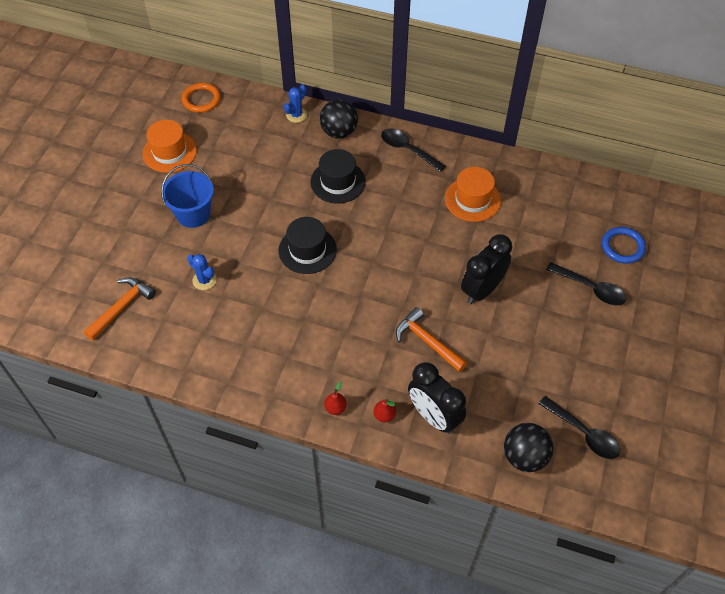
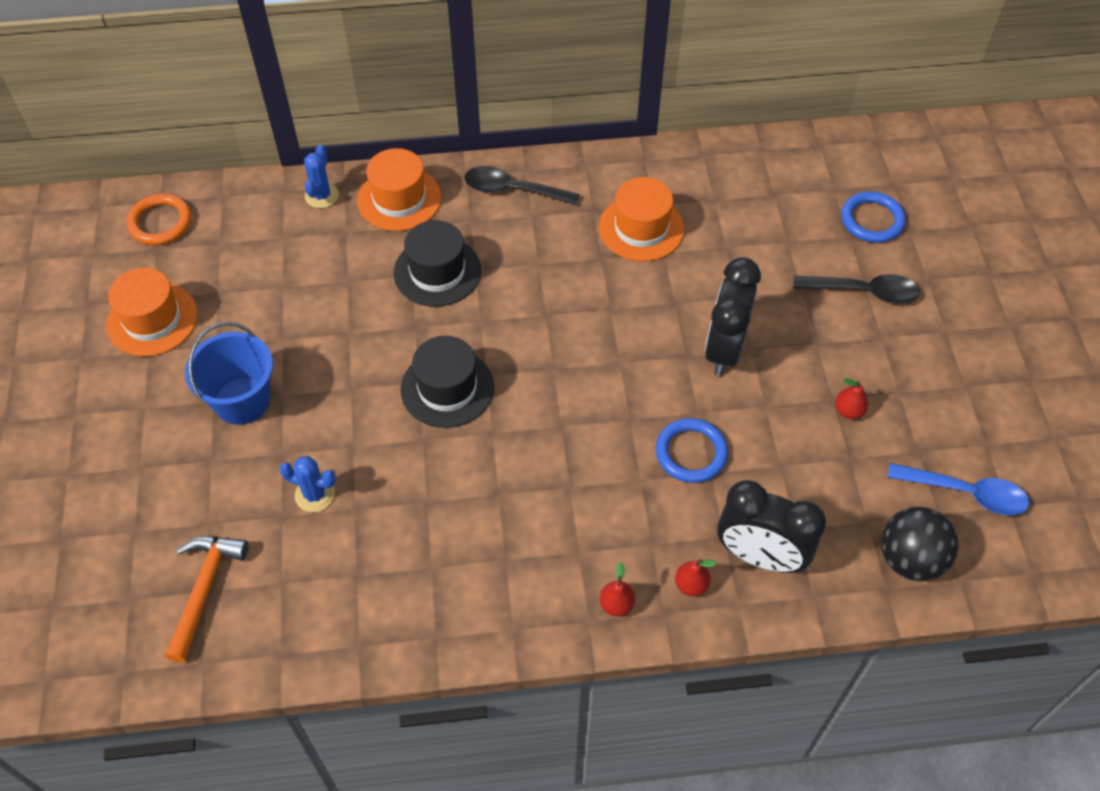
camera: 25 degrees left, 0 degrees up
black ball [320,99,358,139] -> orange hat [357,148,441,231]
orange hammer [396,307,467,372] -> blue ring [655,418,728,483]
black spoon [538,396,620,459] -> blue spoon [887,463,1029,516]
none -> red pear [835,378,868,419]

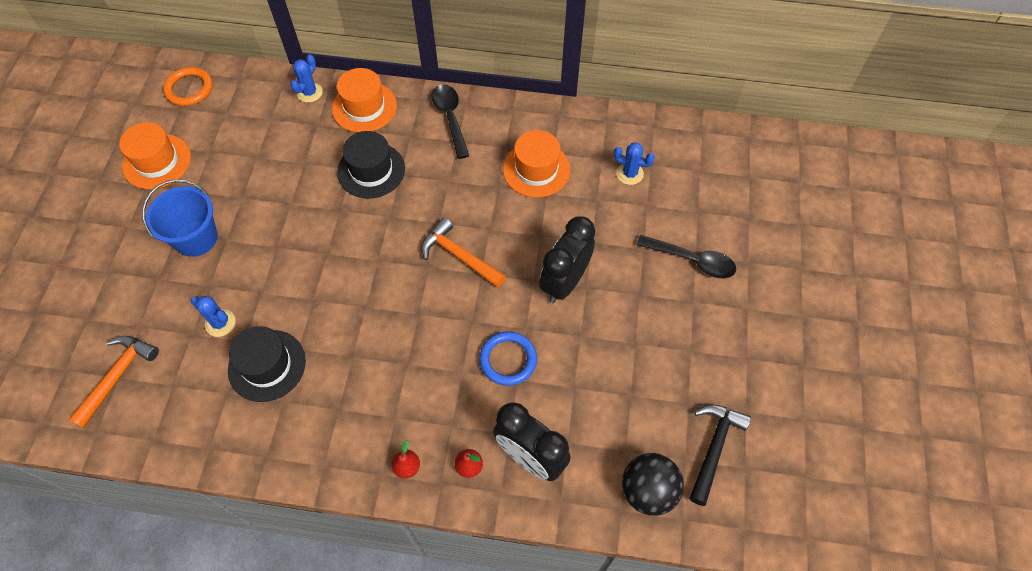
camera: 15 degrees right, 5 degrees up
black hat [401,336,494,428] -> black hat moved to [228,326,306,402]
black spoon [464,166,580,205] -> black spoon turned 45 degrees clockwise [432,84,469,159]
red pear [835,378,868,419] -> none
blue ring [841,191,906,243] -> none
blue spoon [887,463,1029,516] -> black hammer [689,404,751,506]
none -> orange hammer [421,218,506,287]
none -> blue cactus [613,142,655,185]

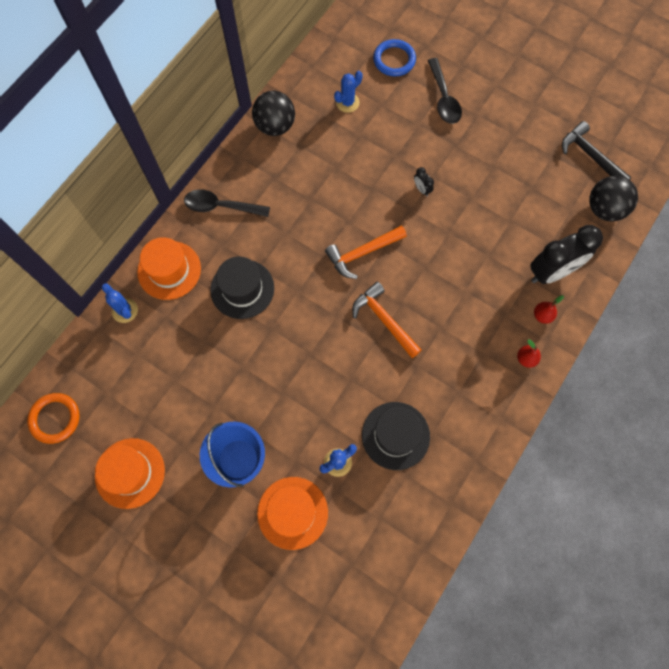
camera: 65 degrees left, 10 degrees up
orange hammer [69,336,159,428] -> orange hammer moved to [352,282,422,358]
blue ring [479,331,537,386] -> blue ring moved to [373,39,416,76]
orange hat [503,130,570,198] -> orange hat moved to [257,477,328,550]
black clock [539,216,595,303] -> black clock [414,167,434,196], size x0.40
black spoon [637,235,736,278] -> black spoon turned 120 degrees clockwise [428,58,462,124]
none -> black ball [252,91,295,136]

